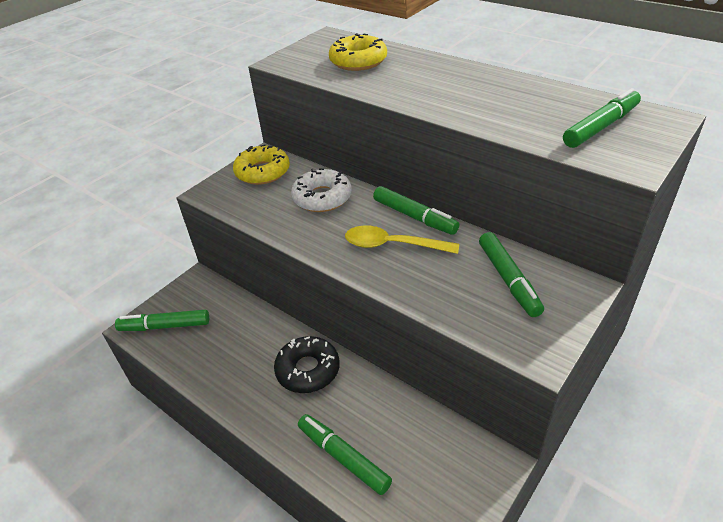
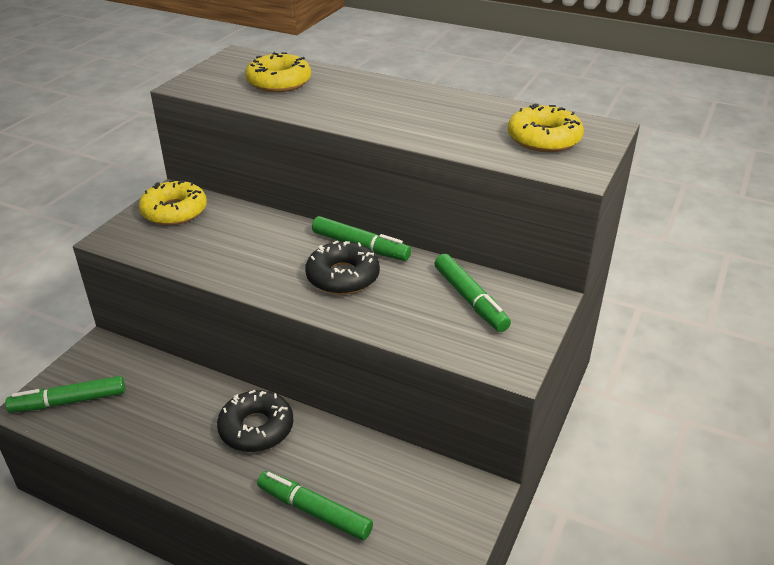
camera: 15 degrees left, 5 degrees down
white donut [291,168,352,212] -> none
yellow spoon [345,226,459,254] -> black donut [305,241,380,295]
green marker [563,88,641,148] -> yellow donut [508,103,584,152]

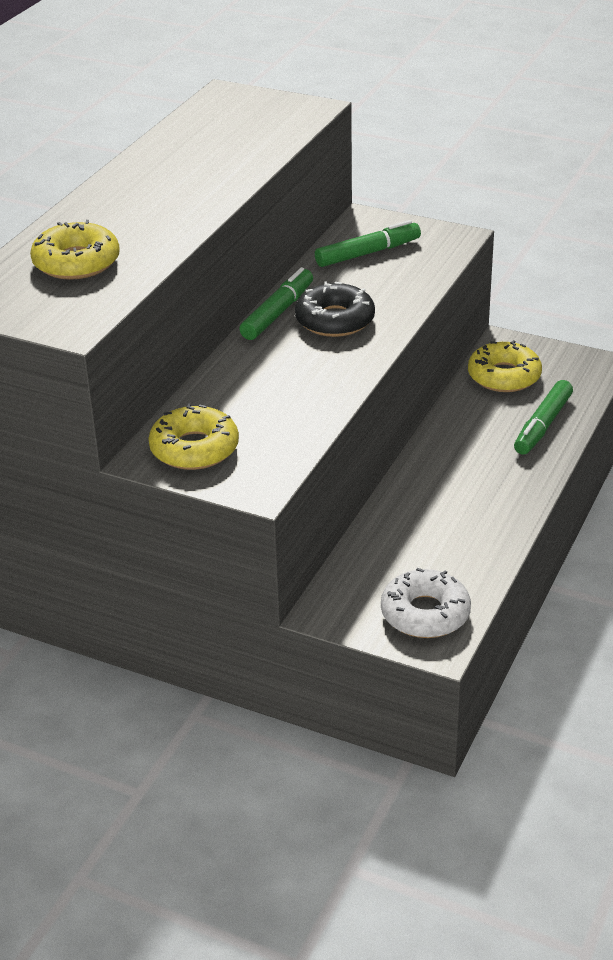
camera: 90 degrees left, 0 degrees up
green marker [5,376,125,413] -> white donut [381,568,471,638]
black donut [217,390,293,452] -> none
yellow donut [508,103,584,152] -> yellow donut moved to [468,340,542,392]

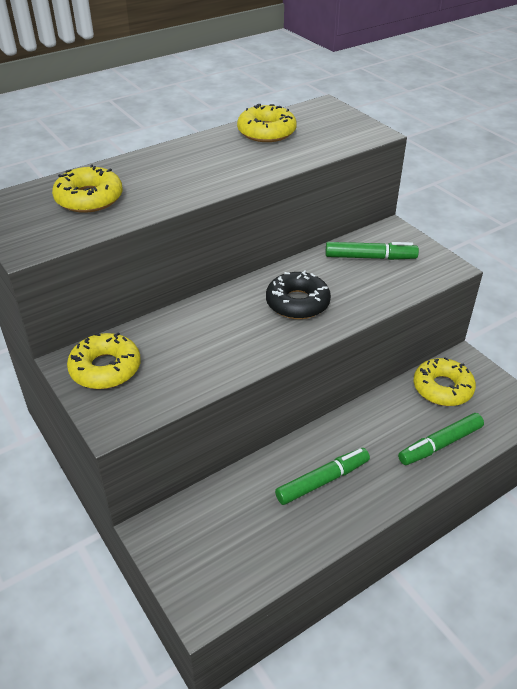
camera: 30 degrees right, 5 degrees up
green marker [239,267,313,340] -> green marker moved to [275,448,370,505]
white donut [381,568,471,638] -> none
none -> yellow donut [237,104,297,142]

